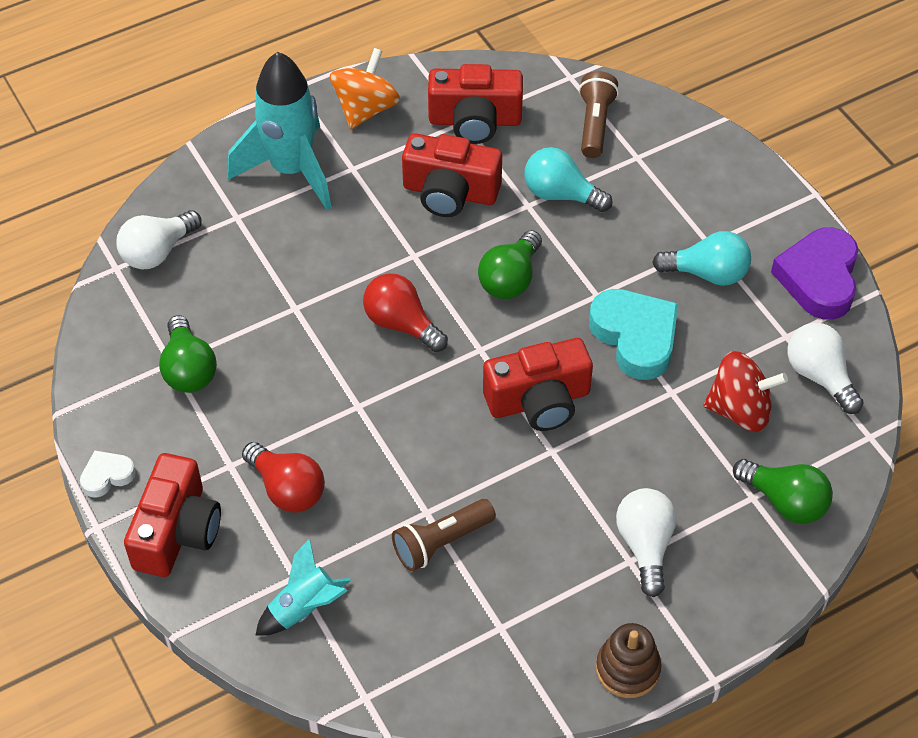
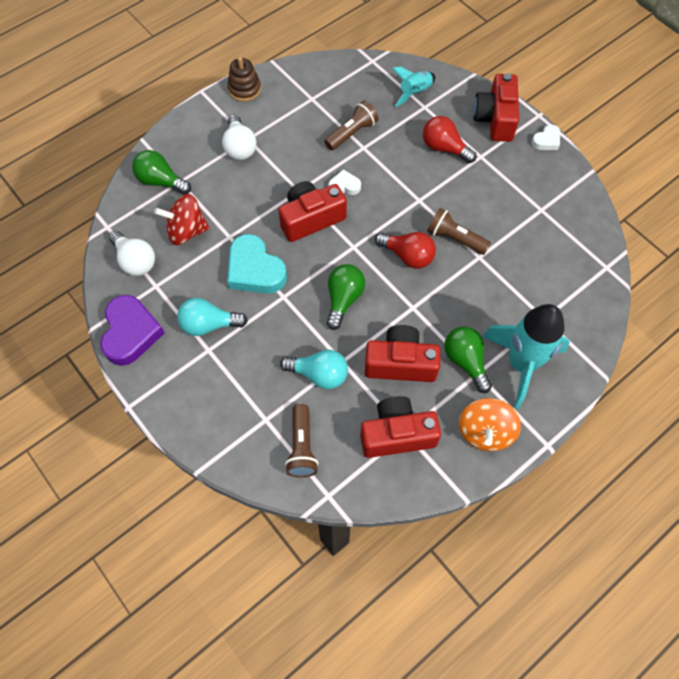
camera: 170 degrees right, 10 degrees up
white light bulb [116,210,201,269] -> none
green light bulb [159,315,217,393] -> green light bulb moved to [444,326,492,393]
none -> white heart [328,169,361,195]
none -> brown flashlight [427,208,491,255]

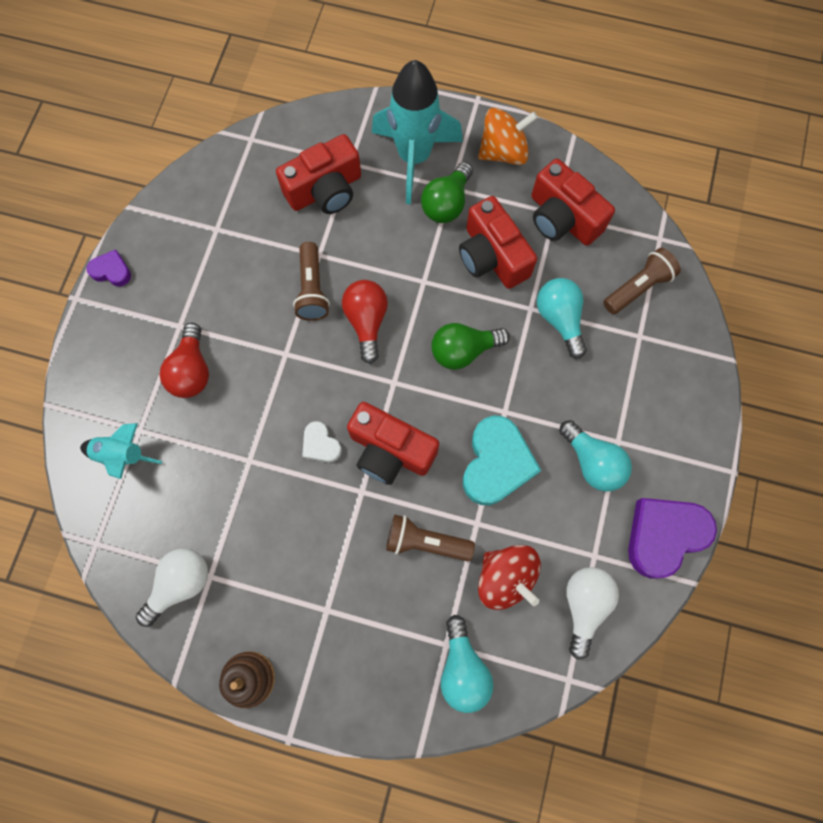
camera: 125 degrees left, 10 degrees up
green light bulb [132,150,191,194] -> turquoise light bulb [441,615,494,713]
white light bulb [222,114,257,160] -> white light bulb moved to [136,549,208,627]
brown flashlight [324,101,379,150] -> brown flashlight moved to [386,515,475,561]
red camera [473,73,519,142] -> red camera moved to [276,134,361,214]
white heart [532,125,560,150] -> purple heart [86,249,131,286]

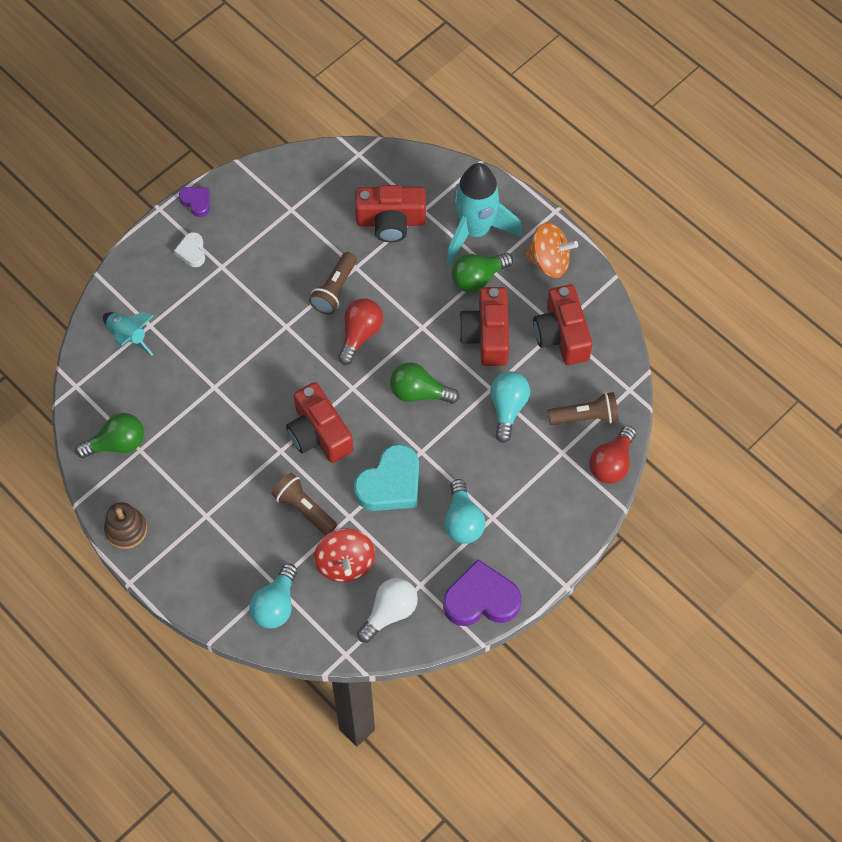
camera: 30 degrees right, 10 degrees down
white light bulb [136,549,208,627] -> green light bulb [75,413,144,458]
red light bulb [160,323,209,398] -> red light bulb moved to [589,426,636,484]
white heart [302,421,342,463] -> white heart moved to [174,232,205,267]

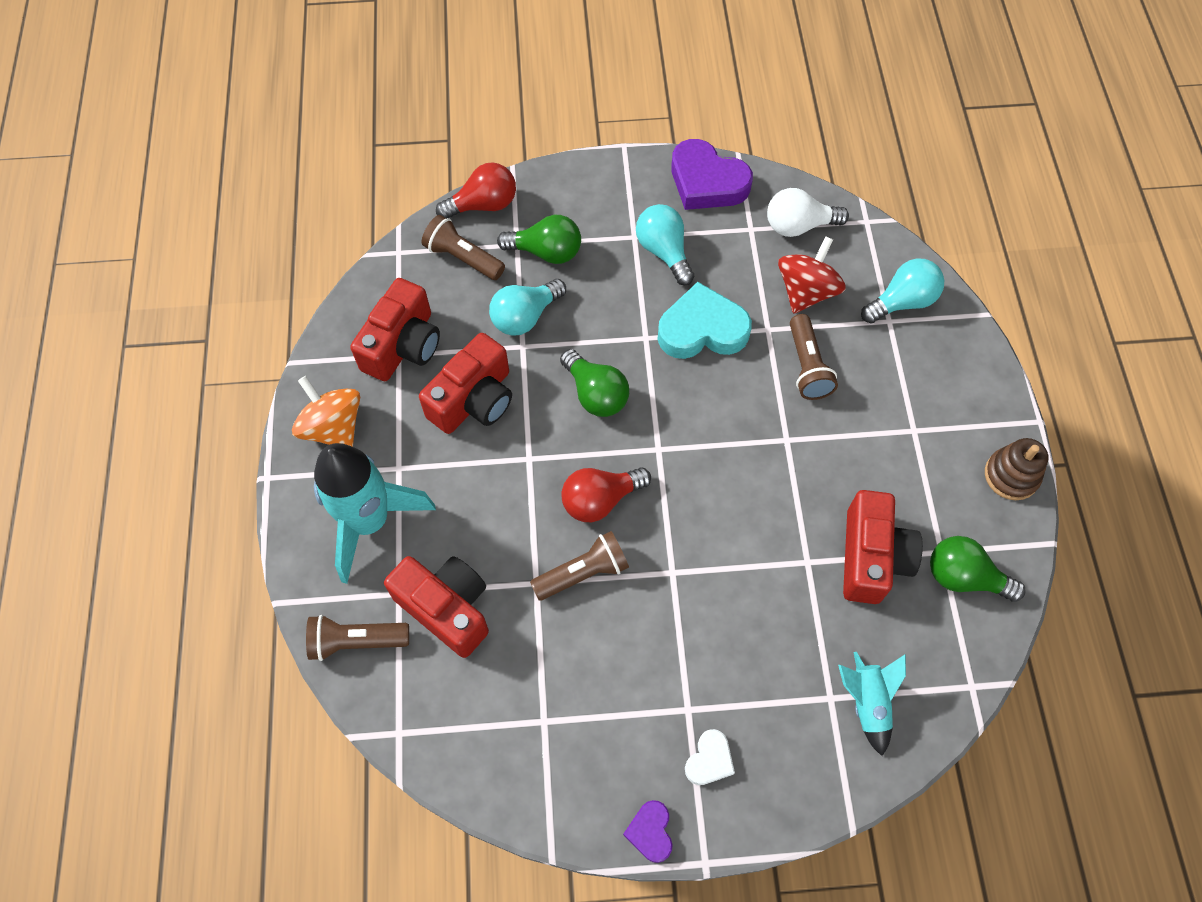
camera: 140 degrees left, 0 degrees up
red camera [286,382,353,463] -> red camera moved to [843,490,923,604]
turquoise light bulb [444,479,486,544] -> turquoise light bulb turned 60 degrees counterclockwise [636,204,694,285]
green light bulb [452,252,513,293] -> green light bulb moved to [497,215,581,264]
none -> brown flashlight [306,615,409,661]

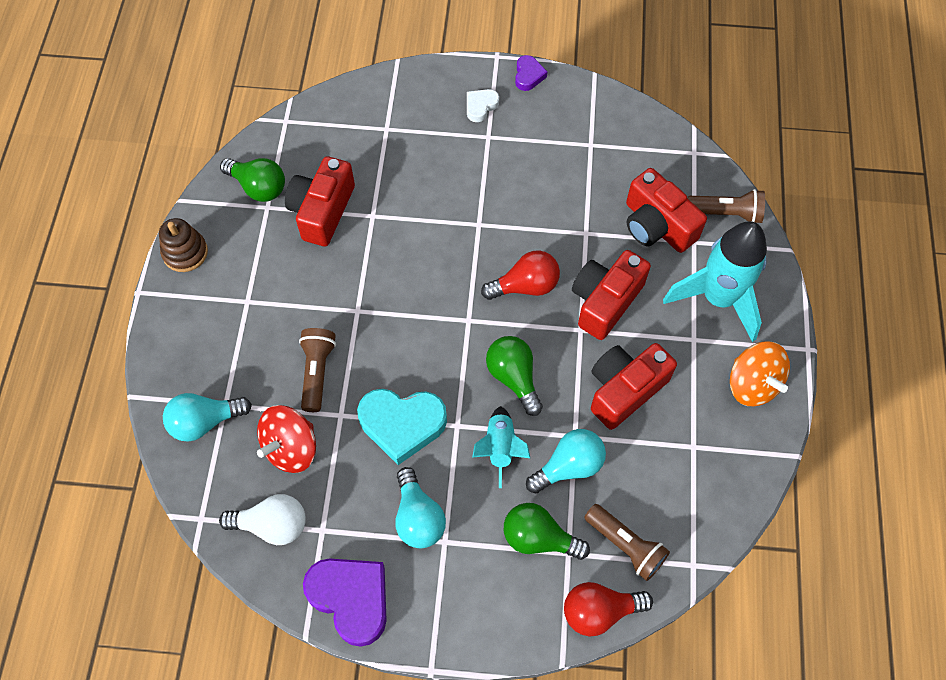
camera: 170 degrees left, 0 degrees up
red camera [350,278,440,381] -> red camera moved to [572,250,651,340]
brown flashlight [530,531,629,601] -> none
turquoise rocket [838,652,906,756] -> turquoise rocket moved to [472,406,530,488]

